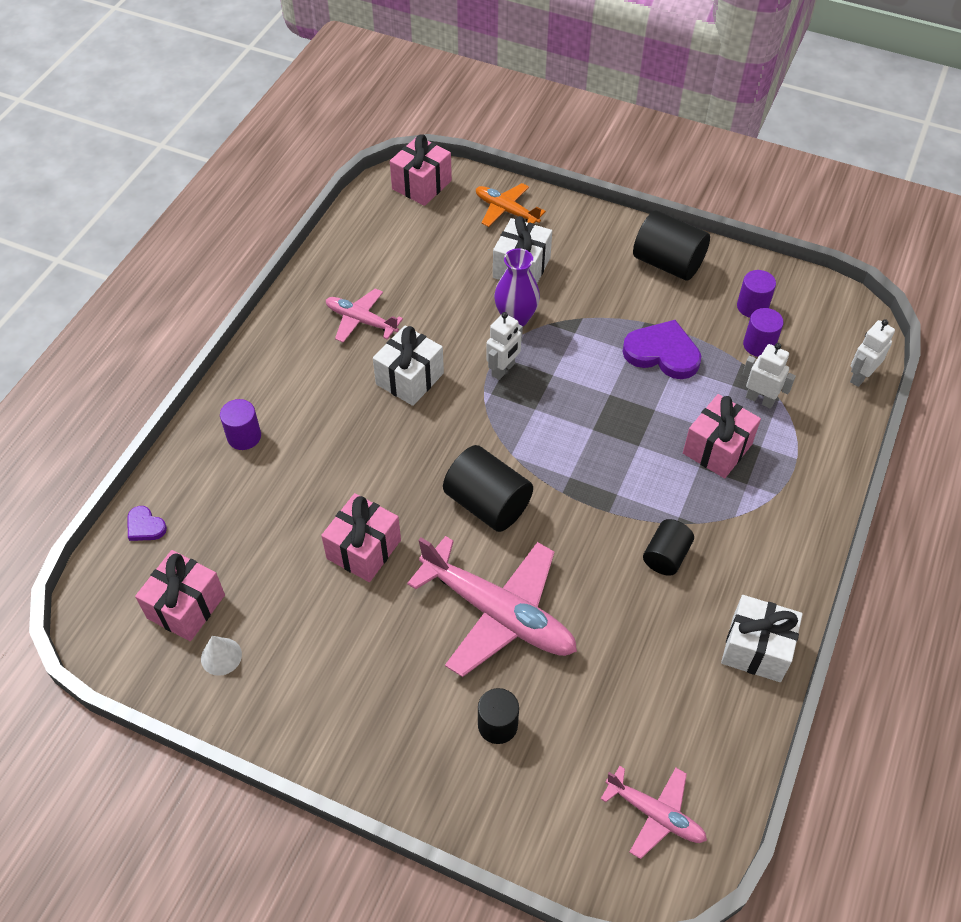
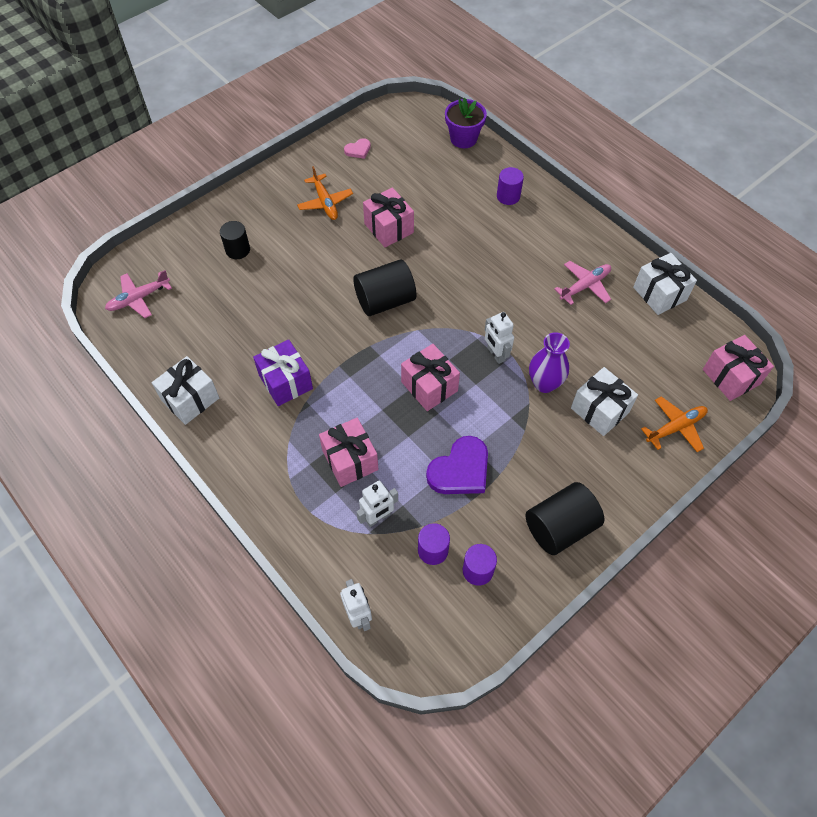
camera: 115 degrees right, 5 degrees up
purple heart [127,506,167,541] -> purple flower pot [445,98,487,148]
pink gift [135,550,225,641] -> pink gift moved to [401,344,460,411]
white cone [201,636,242,676] -> pink heart [344,138,371,159]
white gift [373,326,444,406] -> white gift moved to [633,253,697,315]
pink plane [407,536,577,677] -> none
black cylinder [643,519,694,576] -> purple gift [253,340,313,406]
none -> orange plane [297,166,353,220]

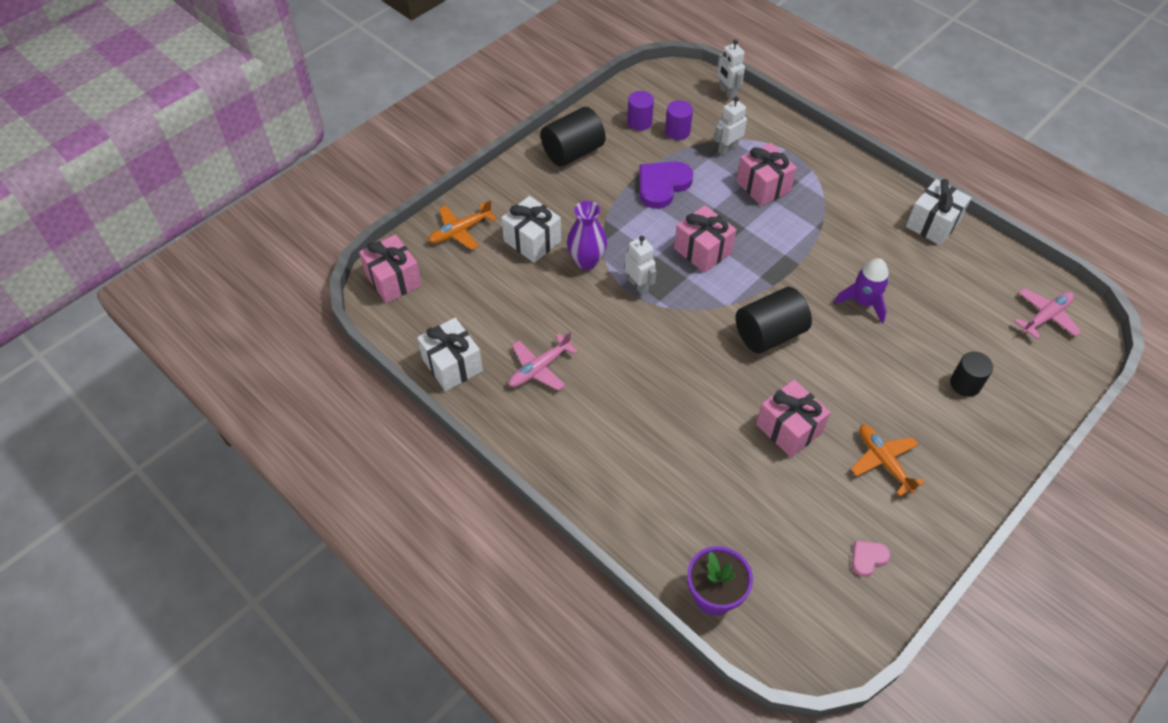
camera: 175 degrees right, 5 degrees down
purple gift [253,340,313,406] -> none
purple cylinder [497,167,524,205] -> none
none -> purple rocket [834,258,889,324]

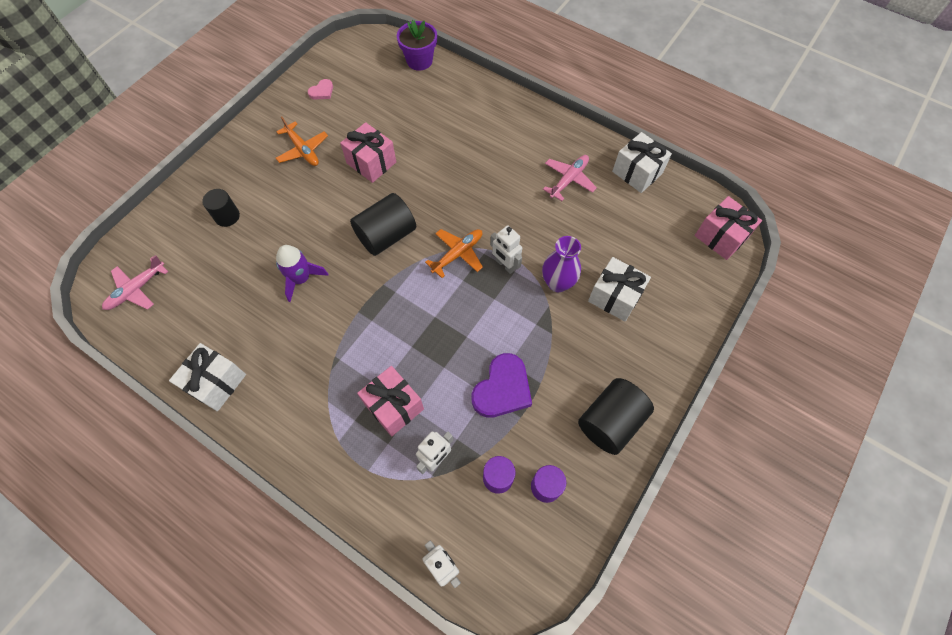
camera: 170 degrees right, 10 degrees up
orange plane [428,200,496,250] -> orange plane moved to [425,229,483,278]
pink gift [674,205,737,273] -> none

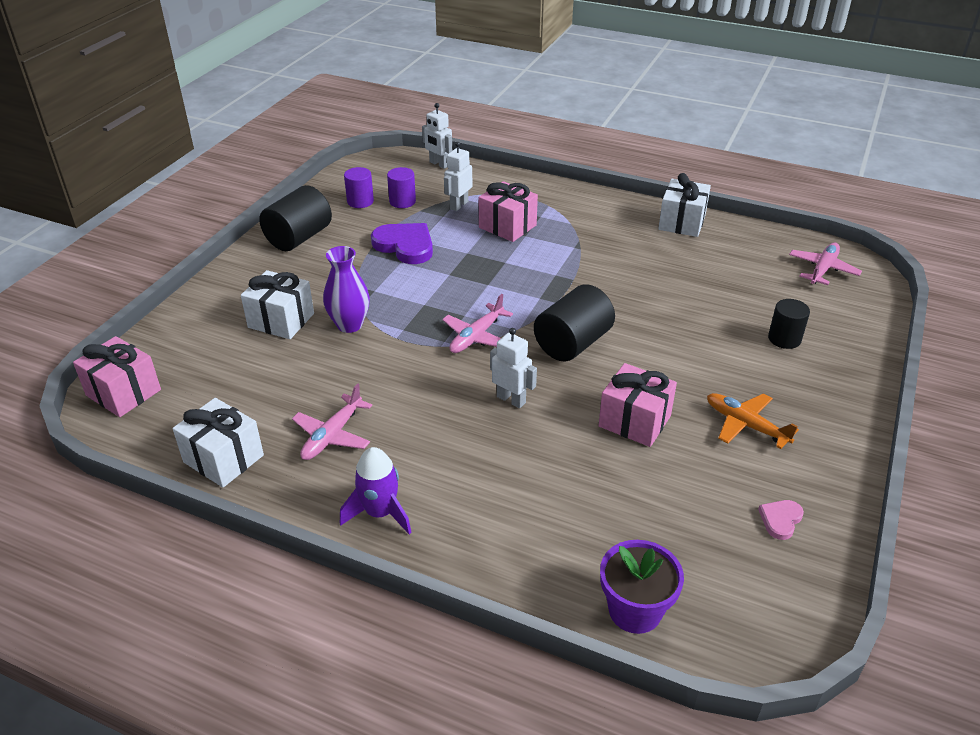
camera: 170 degrees right, 25 degrees down
purple rocket [276,245,329,302] -> purple rocket moved to [340,447,412,535]
orange plane [425,229,483,278] -> pink plane [442,294,513,353]
purple heart [471,353,532,418] -> purple heart turned 105 degrees clockwise [371,223,433,264]
white robot [490,225,522,274] -> white robot moved to [490,328,537,408]

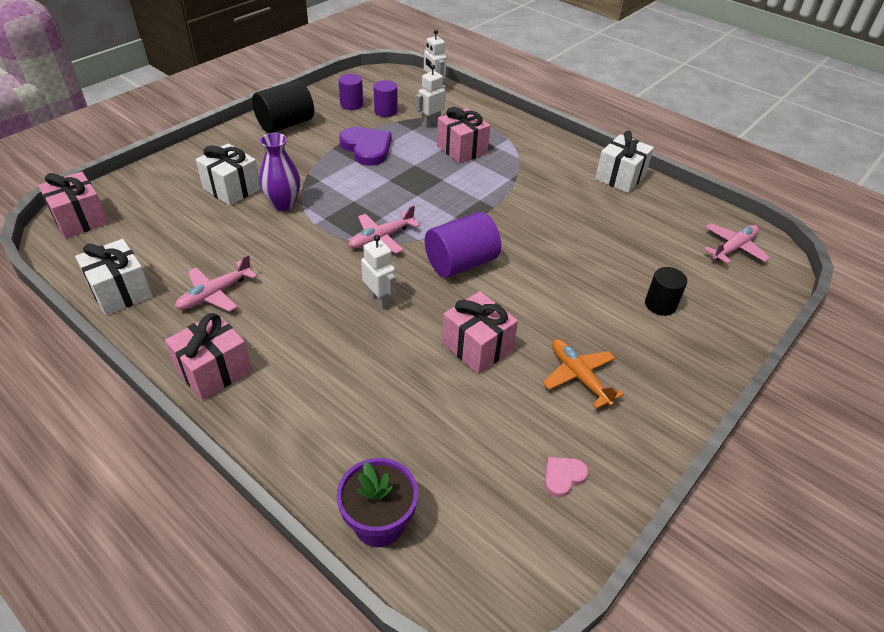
camera: 15 degrees right, 5 degrees up
purple rocket [340,447,412,535] -> pink gift [165,313,252,400]
black cylinder [534,284,615,361] -> purple cylinder [425,212,501,278]

